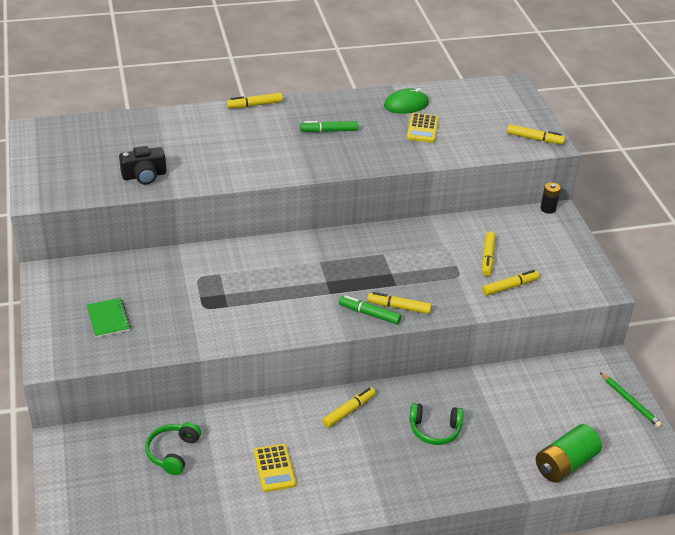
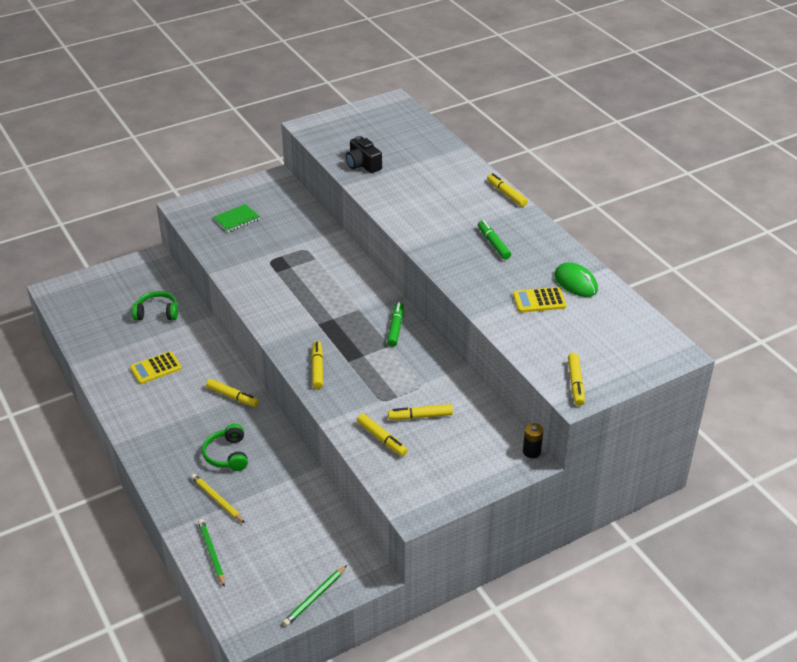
camera: 75 degrees right, 0 degrees up
green marker [339,295,401,324] -> green marker moved to [387,302,404,347]
green battery [536,424,602,482] -> green pencil [198,519,225,587]
none -> yellow pencil [191,474,245,523]

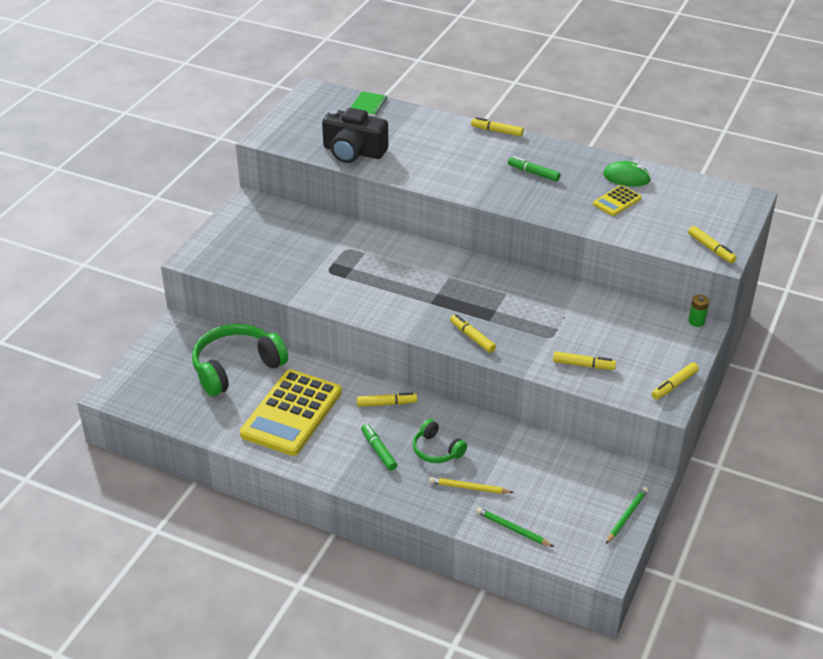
camera: 35 degrees left, 0 degrees up
yellow calculator [130,351,182,384] -> yellow calculator [240,369,342,456], size x2.16
green headphones [132,291,178,320] -> green headphones [192,324,288,396], size x1.87
green notebook [213,204,260,232] -> green notebook moved to [350,91,387,116]
green pencil [283,565,347,626] -> green pencil turned 150 degrees counterclockwise [606,487,648,544]
black camera [346,136,382,173] -> black camera [322,108,388,163], size x1.62
green marker [387,302,404,347] -> green marker moved to [361,424,397,471]
yellow marker [388,404,453,420] -> yellow marker moved to [652,362,699,399]
black battery [523,423,543,458] -> green battery [688,295,709,327]

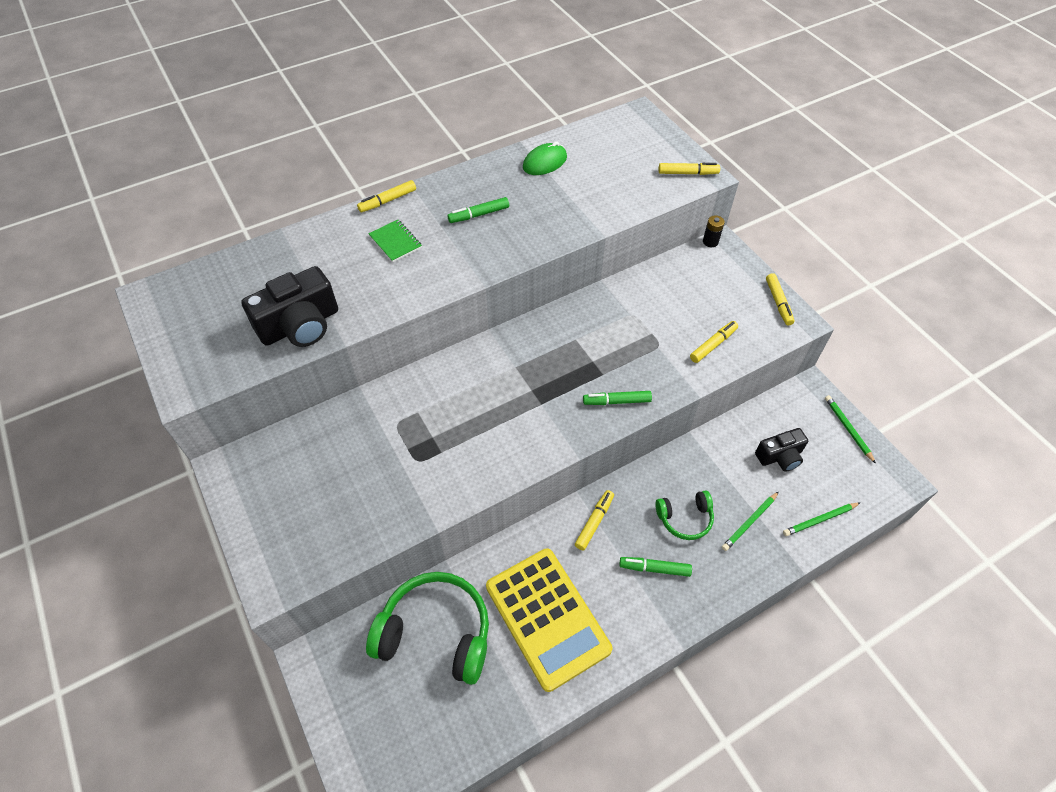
camera: 55 degrees left, 15 degrees up
green headphones [192,324,288,396] -> green headphones turned 105 degrees clockwise [366,572,489,685]
green notebook [350,91,387,116] -> green notebook moved to [368,220,422,262]
yellow pencil [429,477,514,494] -> green pencil [722,492,779,551]
yellow marker [450,314,496,353] -> green marker [583,391,652,405]
yellow calculator [593,185,642,216] -> none
green battery [688,295,709,327] -> black battery [703,215,725,247]
none -> black camera [755,428,808,472]

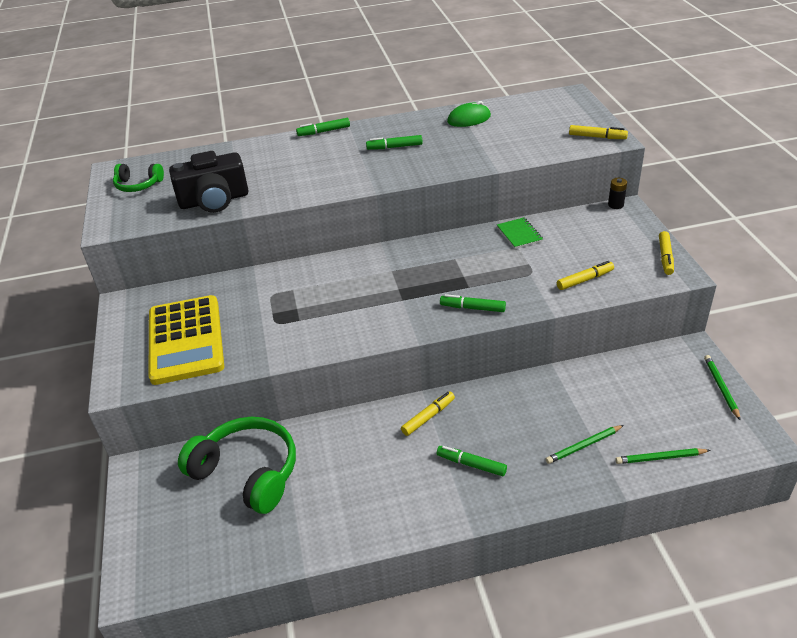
camera: 20 degrees right, 15 degrees down
yellow marker [357,180,416,212] -> green marker [296,118,350,136]
green notebook [368,220,422,262] -> green notebook moved to [497,218,543,249]
yellow calculator [486,548,612,692] -> yellow calculator moved to [148,295,224,385]
green headphones [655,490,714,540] -> green headphones moved to [113,164,164,192]
black camera [755,428,808,472] -> none

